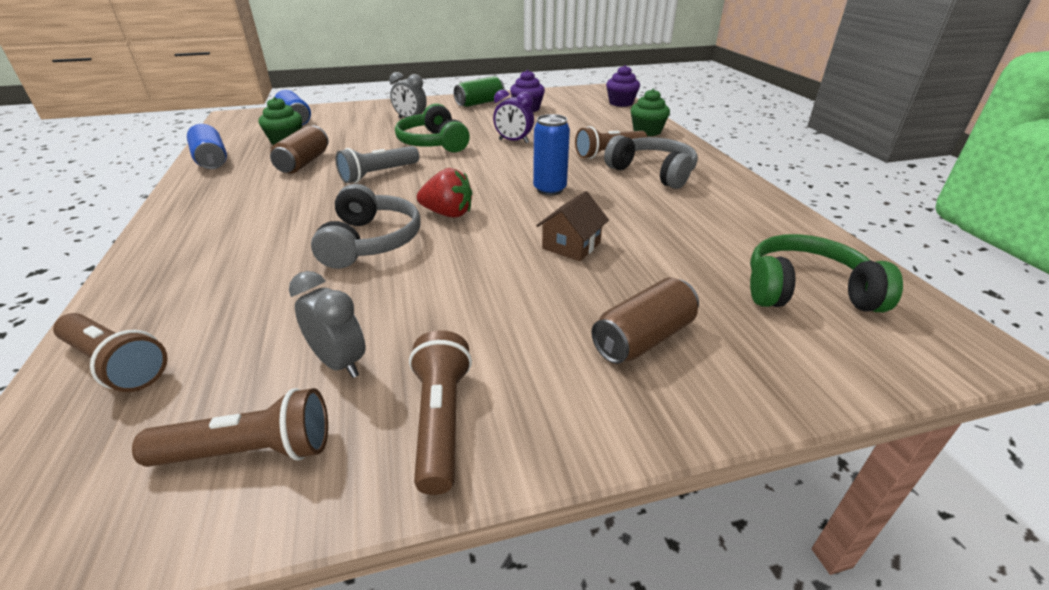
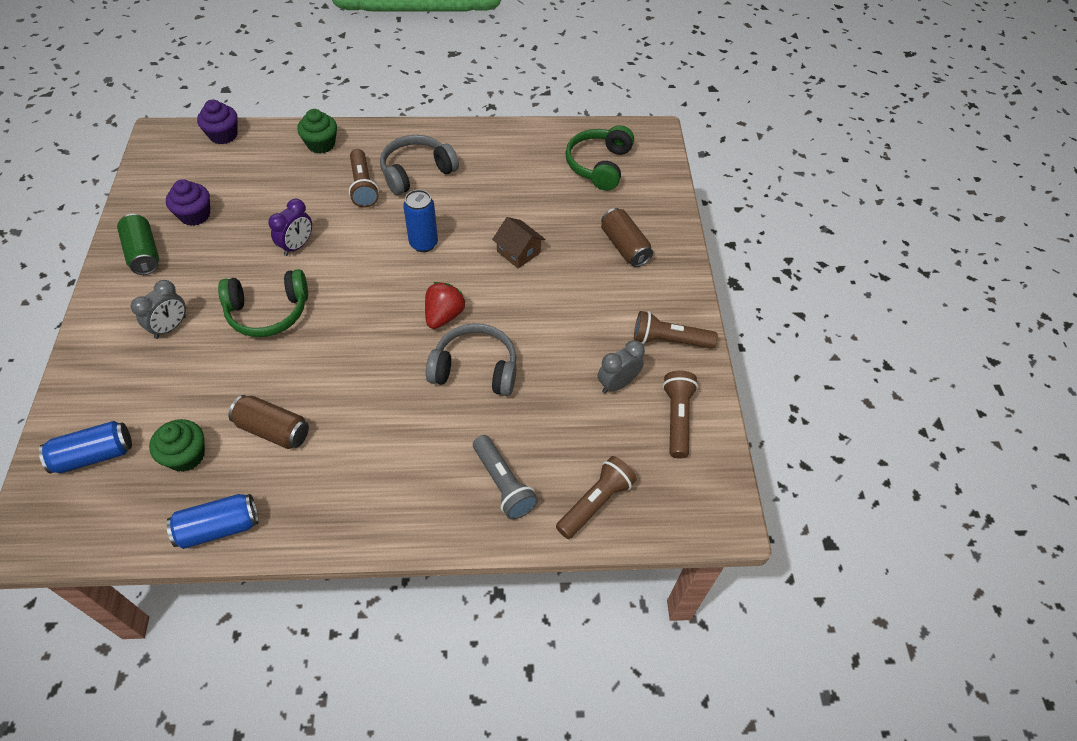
camera: 80 degrees left, 20 degrees up
grey flashlight [335,146,419,183] -> grey flashlight moved to [473,435,538,520]

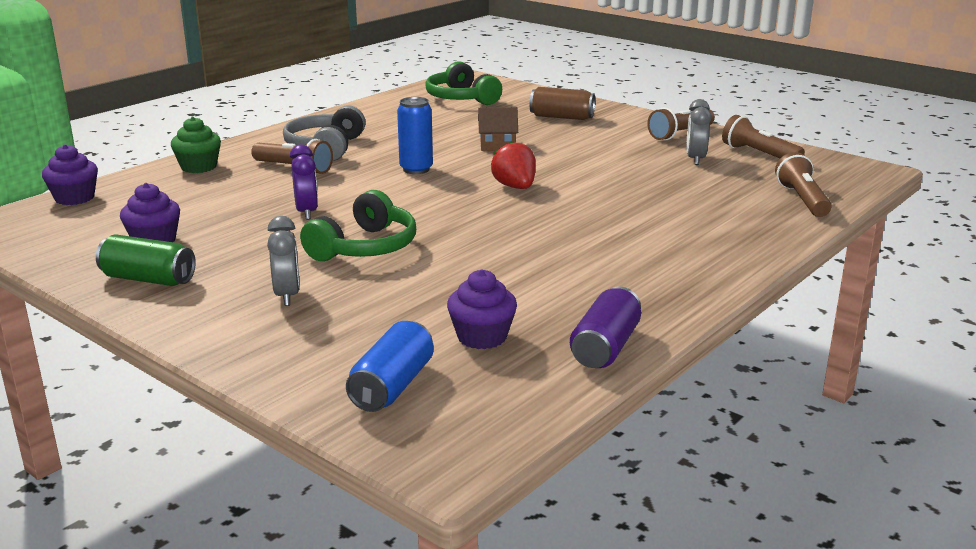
camera: 45 degrees left, 30 degrees down
green cupcake [149,419,205,472] -> purple cupcake [447,270,517,349]
blue can [166,494,258,549] -> purple can [570,287,641,368]
brown can [229,395,309,449] -> none
grey headphones [426,323,517,396] -> none
grey flashlight [473,435,538,520] -> none

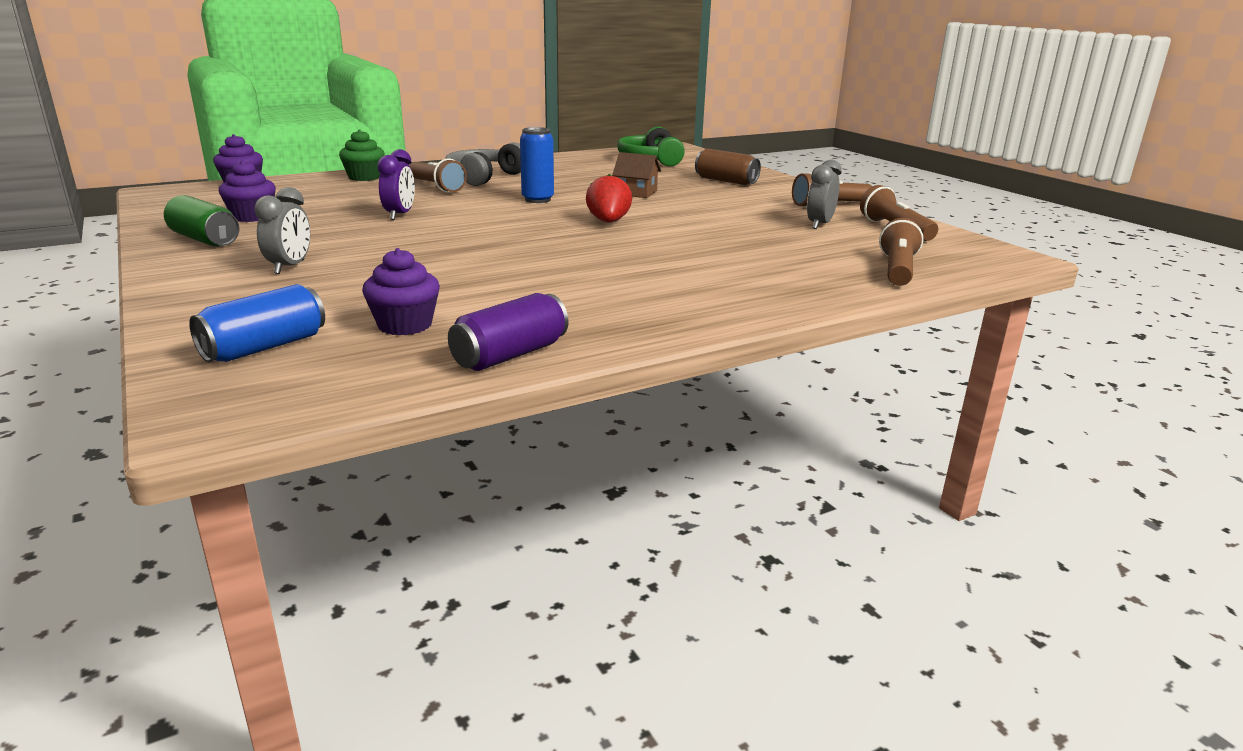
camera: 20 degrees right, 0 degrees up
green headphones [300,190,416,261] -> none

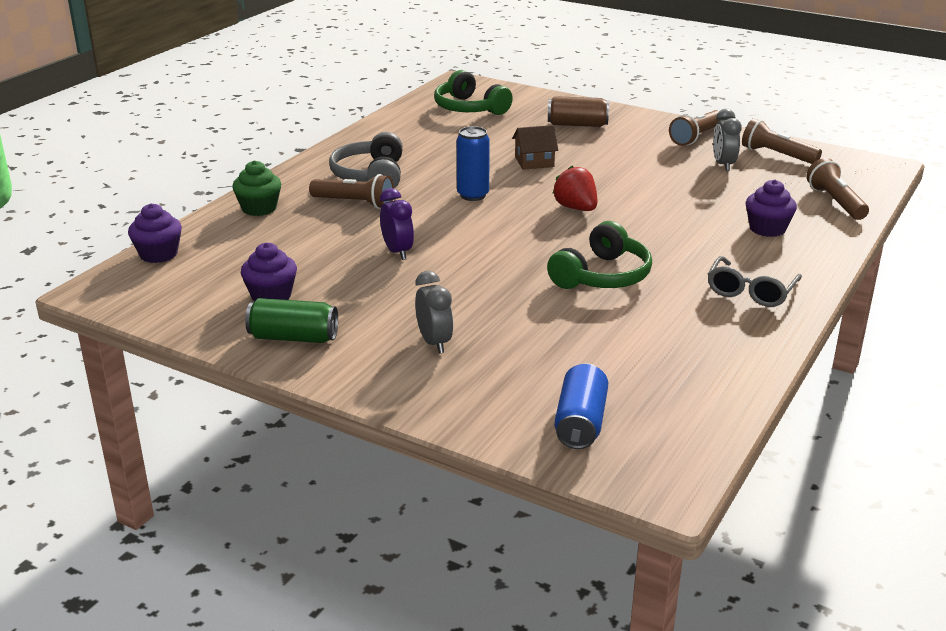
camera: 30 degrees left, 5 degrees up
purple cupcake [362,248,440,335] -> purple cupcake moved to [746,180,797,237]
purple can [448,293,568,371] -> none
none -> green headphones [547,221,652,289]
none -> grey glasses [708,256,802,307]

